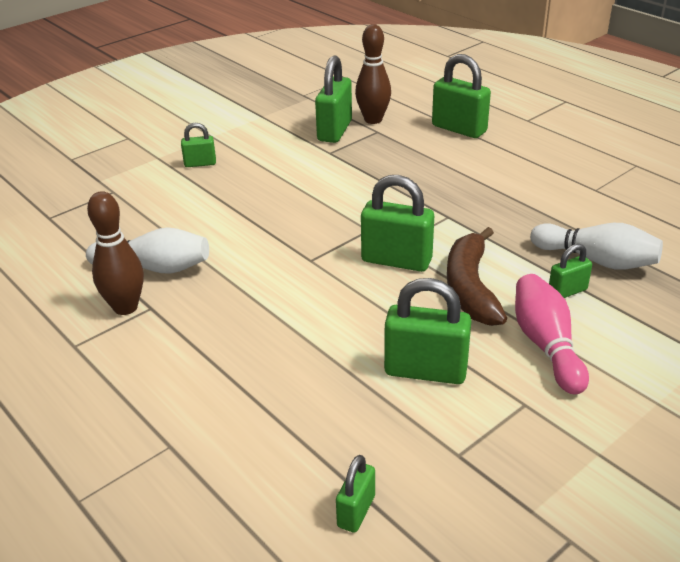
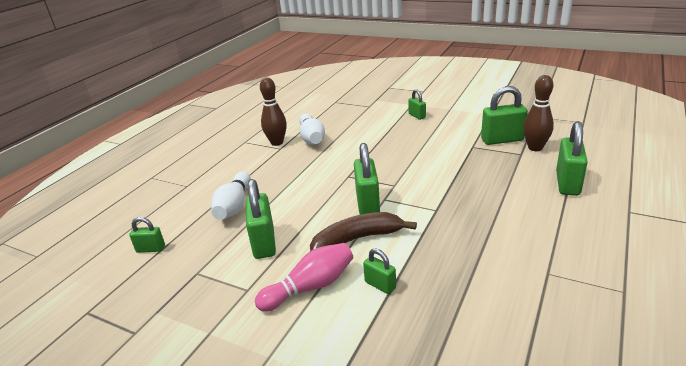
camera: 70 degrees right, 5 degrees down
white bowling pin [530,223,663,270] -> white bowling pin moved to [211,172,251,220]

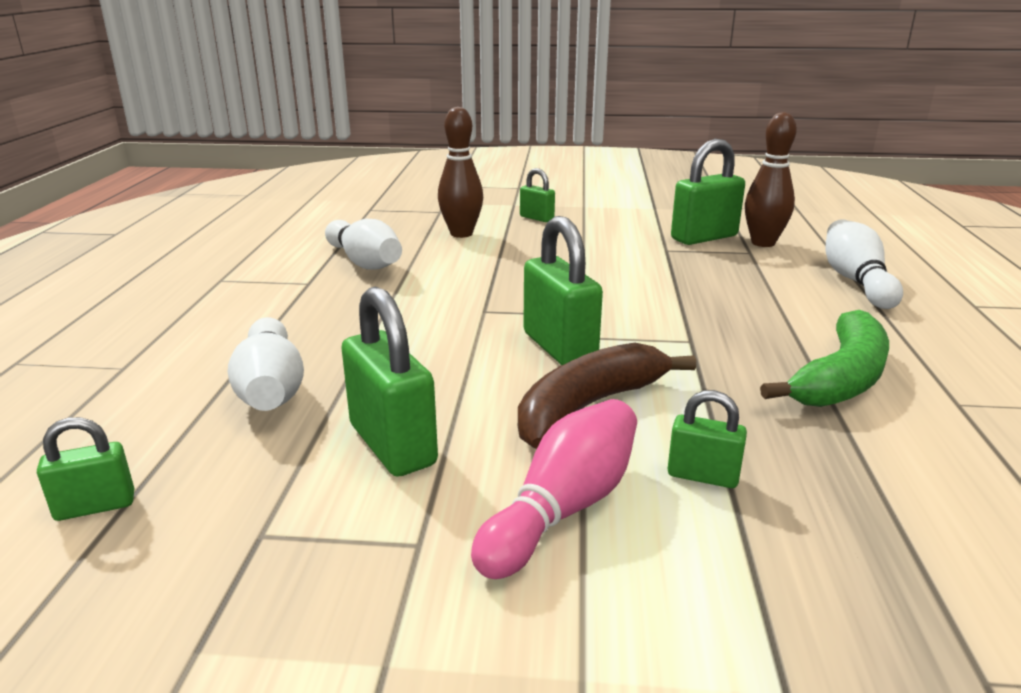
camera: 25 degrees left, 5 degrees down
brown bowling pin [260,77,287,146] -> brown bowling pin moved to [438,107,483,238]
green padlock [556,121,588,196] -> white bowling pin [826,219,903,309]
none -> green banana [760,310,889,407]

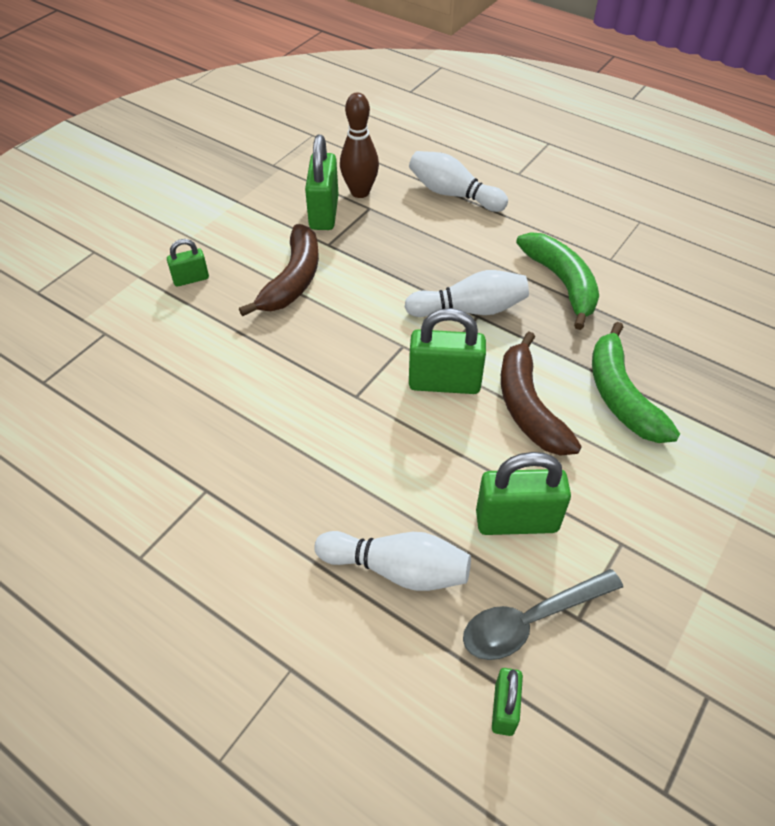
camera: 60 degrees left, 25 degrees up
white bowling pin [325,219,402,270] -> white bowling pin moved to [405,270,529,317]
brown bowling pin [438,107,483,238] -> none
pink bowling pin [471,399,637,579] -> none
green padlock [668,390,747,488] -> green banana [592,322,680,443]
none -> brown banana [239,224,319,316]
none -> grey spoon [463,569,623,660]

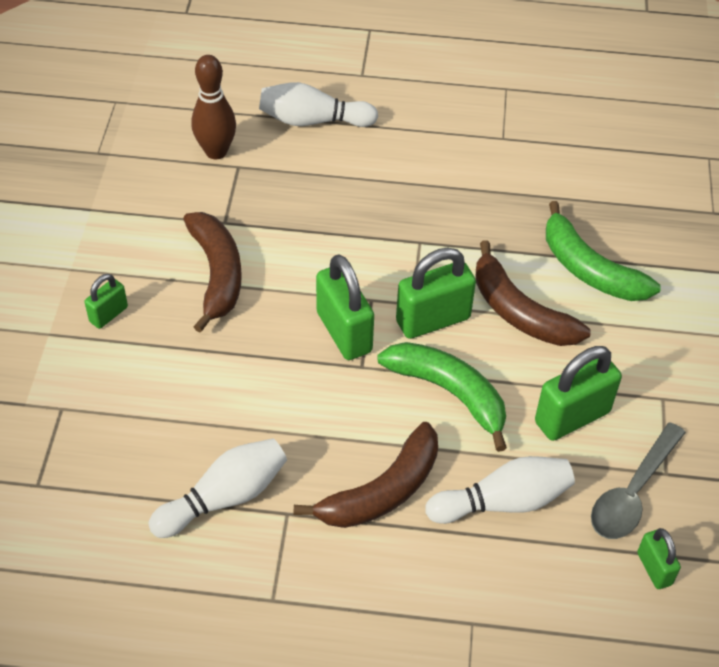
camera: 30 degrees left, 0 degrees up
green padlock [305,135,338,230] -> green padlock moved to [316,254,374,360]
white bowling pin [405,270,529,317] -> white bowling pin moved to [148,438,287,538]
green banana [516,232,599,330] -> green banana moved to [377,342,507,452]
none -> brown banana [294,422,438,528]

